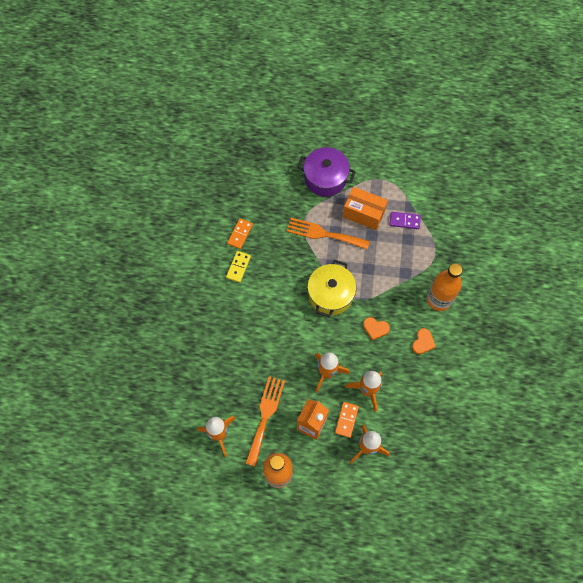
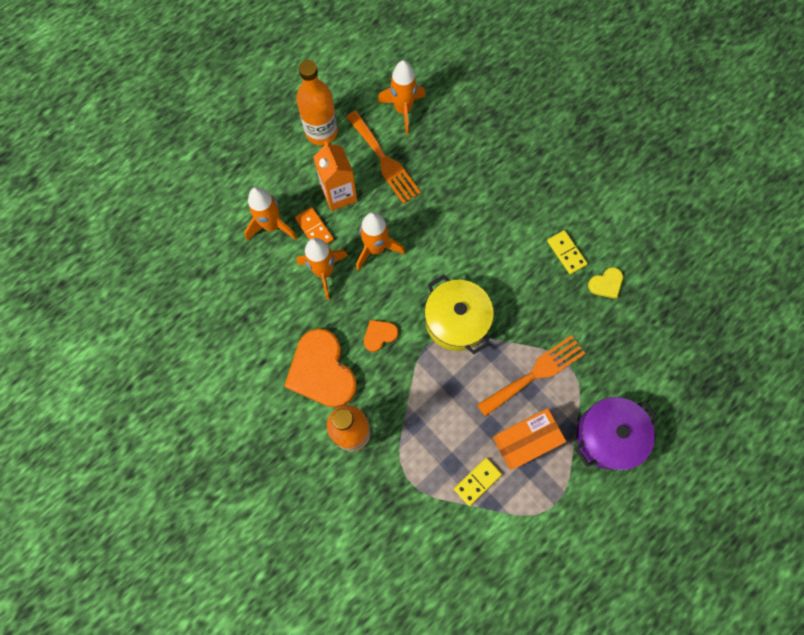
camera: 130 degrees right, 5 degrees up
orange domino [227,218,253,249] -> yellow heart [588,267,623,299]
purple domino [390,212,421,229] -> yellow domino [454,458,502,506]
orange heart [412,328,436,354] -> orange heart [284,329,357,408], size x2.15

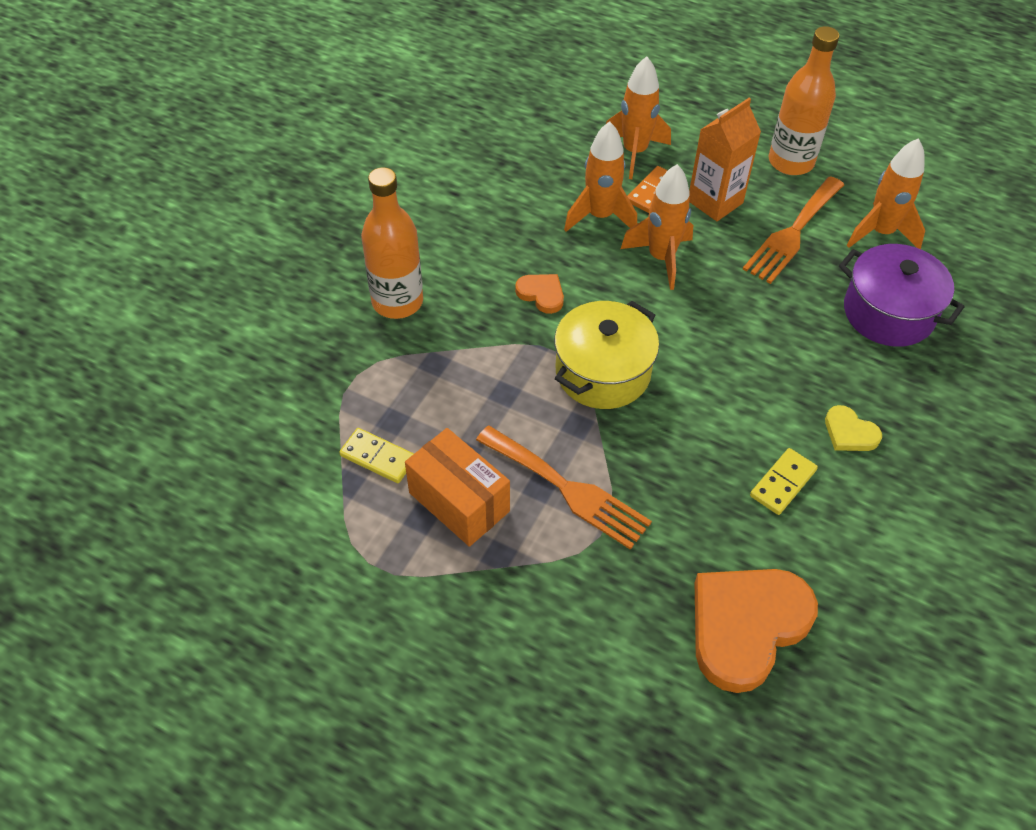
camera: 70 degrees right, 20 degrees down
orange heart [284,329,357,408] -> orange heart moved to [695,569,818,693]
purple pot [575,397,658,470] -> purple pot moved to [839,244,964,347]
yellow heart [588,267,623,299] -> yellow heart moved to [825,405,882,451]

